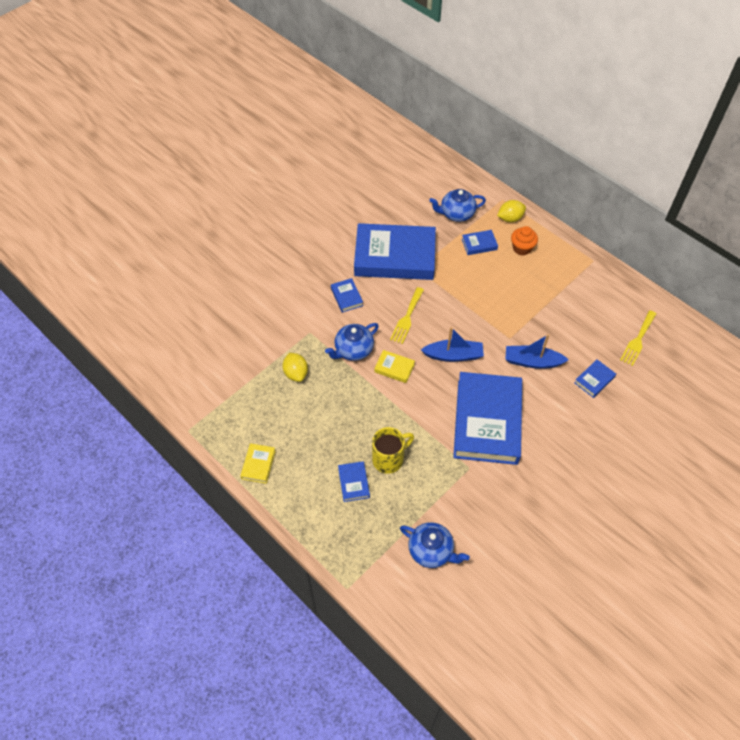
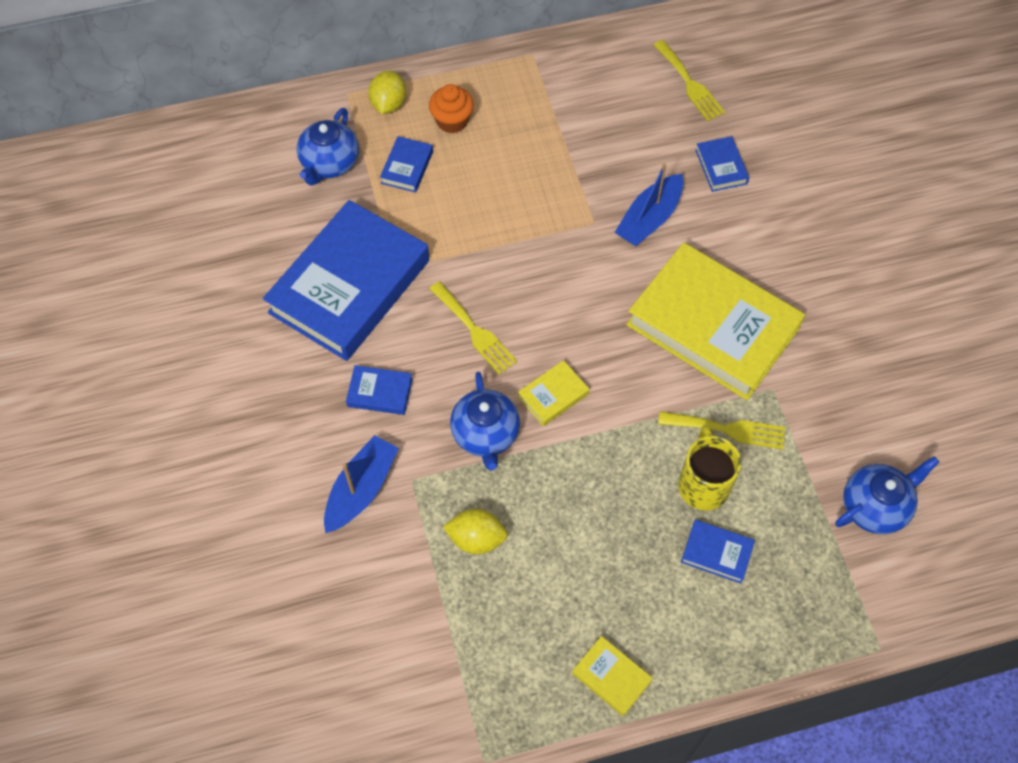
camera: 60 degrees left, 5 degrees up
blue boat [421,327,484,362] -> blue boat moved to [324,435,399,533]
blue book [453,372,522,465] -> yellow book [626,242,805,400]
none -> yellow fork [658,411,785,449]

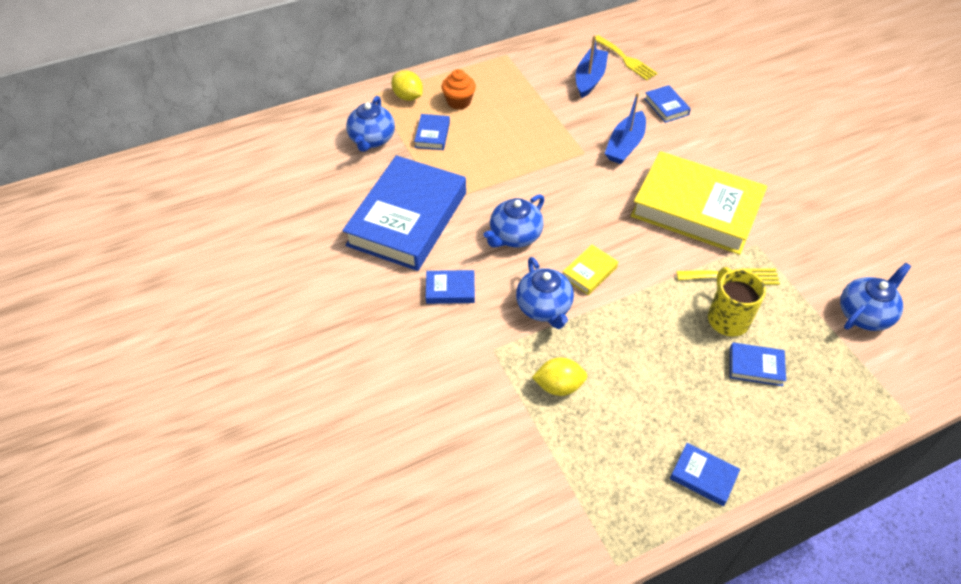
camera: 10 degrees left, 10 degrees down
blue boat [324,435,399,533] -> blue boat moved to [576,35,608,98]
yellow lemon [368,70,406,114] -> yellow lemon turned 45 degrees counterclockwise [391,70,423,101]
yellow fork [429,281,517,375] -> blue teapot [484,194,544,248]
yellow book [572,636,653,716] -> blue book [670,443,740,506]

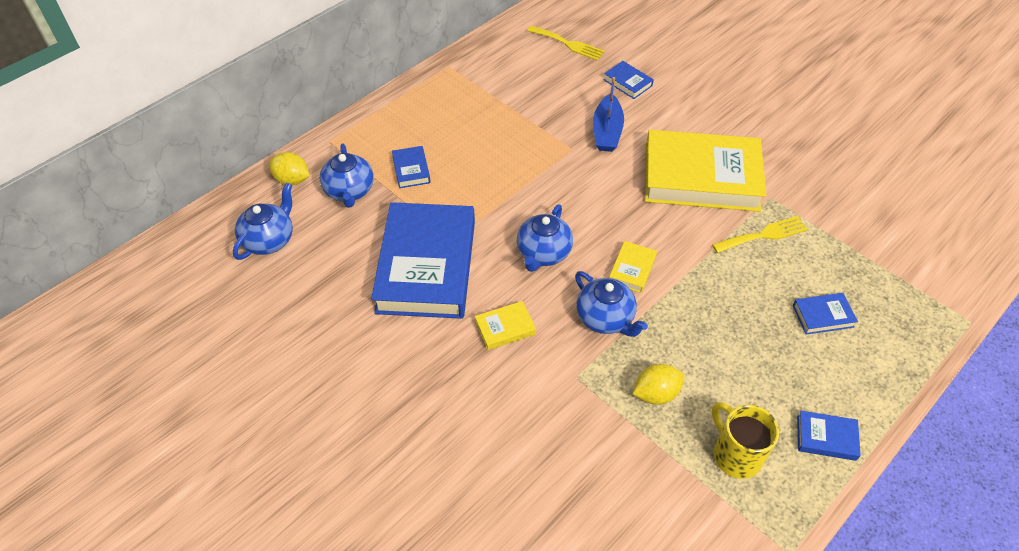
camera: 20 degrees left, 0 degrees up
yellow lemon [391,70,423,101] -> yellow lemon moved to [269,152,310,185]
blue book [426,270,475,304] -> yellow book [475,301,536,350]
orange cupcake [442,69,476,110] -> none
blue boat [576,35,608,98] -> none
yellow mug [708,267,766,336] -> yellow mug moved to [712,402,779,479]
blue teapot [840,263,911,331] -> blue teapot moved to [233,183,293,260]

